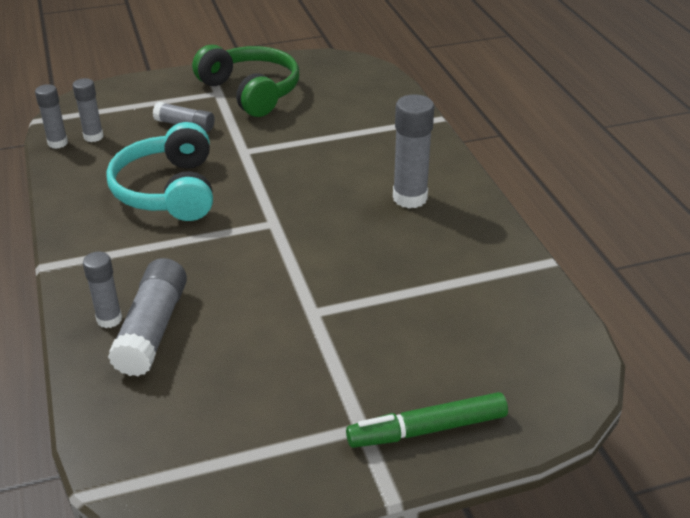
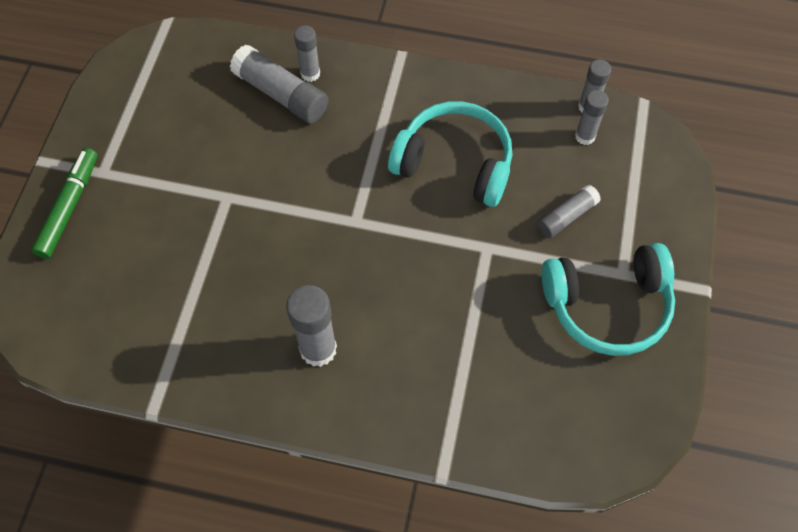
camera: 120 degrees right, 25 degrees up
green headphones [192,45,299,117] -> turquoise headphones [541,243,675,356]

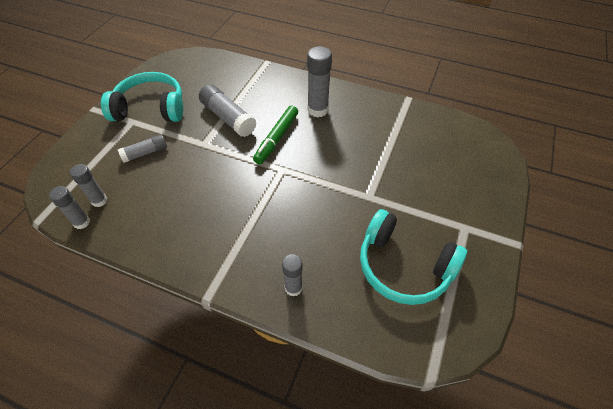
camera: 170 degrees left, 10 degrees down
green marker [31,148,98,259] -> green marker moved to [253,106,298,164]
grey glue stick [230,44,328,123] -> grey glue stick moved to [199,84,256,137]
turquoise headphones [388,101,512,207] -> turquoise headphones moved to [360,209,467,305]

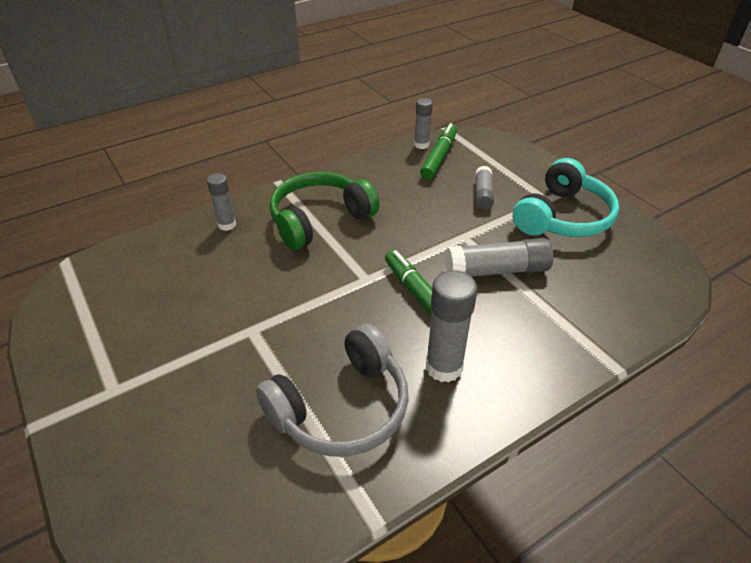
camera: 125 degrees right, 10 degrees down
grey glue stick [70,164,108,207] -> green marker [420,123,457,180]
turquoise headphones [360,209,467,305] -> none
none -> grey headphones [256,324,409,457]
none -> green headphones [270,172,379,250]

